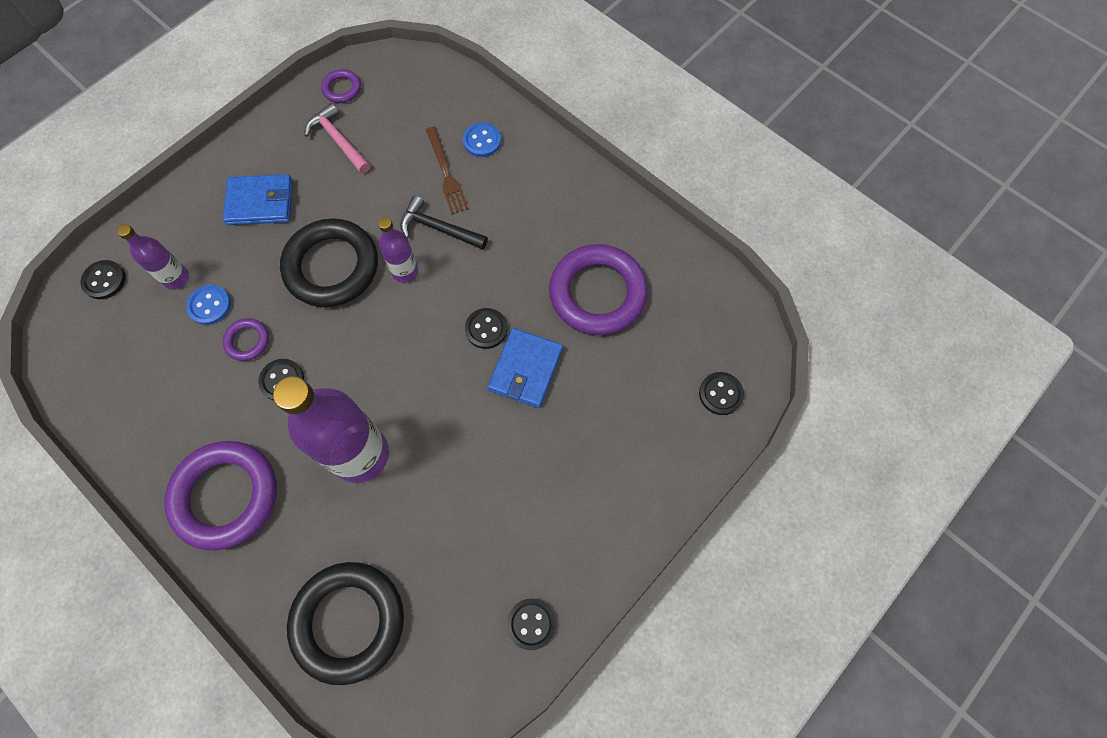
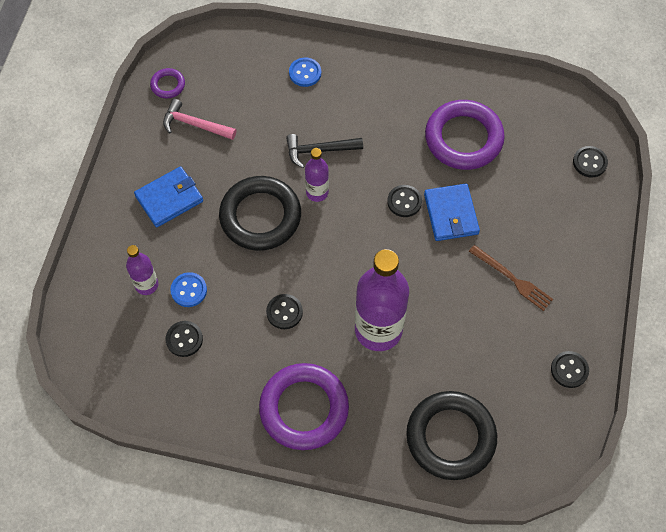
camera: 30 degrees left, 5 degrees down
black button [80,260,126,299] -> black button moved to [166,321,203,357]
purple ring [222,318,269,361] -> none
brown fork [426,126,468,214] -> brown fork moved to [469,245,553,311]

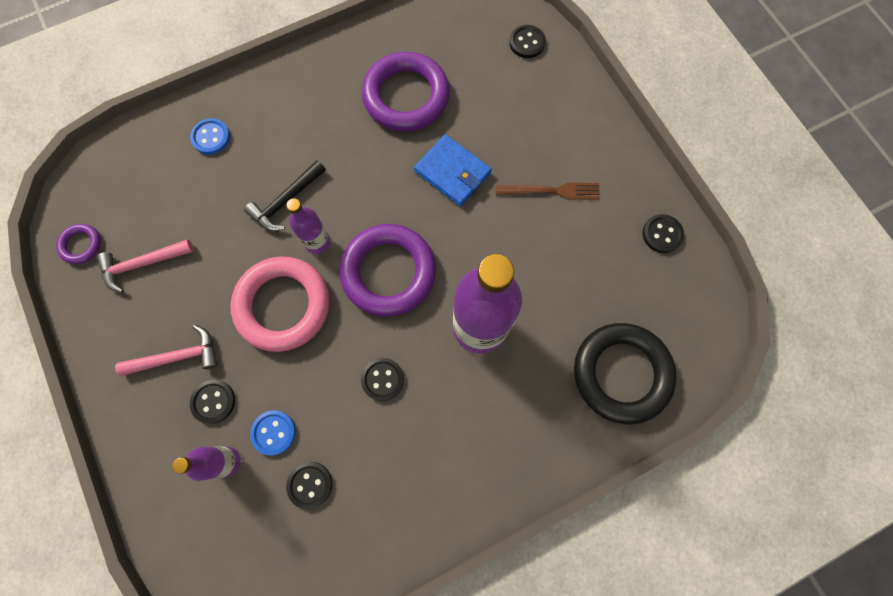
camera: 40 degrees left, 10 degrees up
blue wallet [134,166,203,228] -> pink hammer [115,325,218,376]
black ring [219,176,301,251] -> pink ring [231,256,329,352]
purple ring [259,363,349,450] -> purple ring moved to [340,224,436,316]
black button [387,185,422,217] -> black button moved to [190,380,235,424]

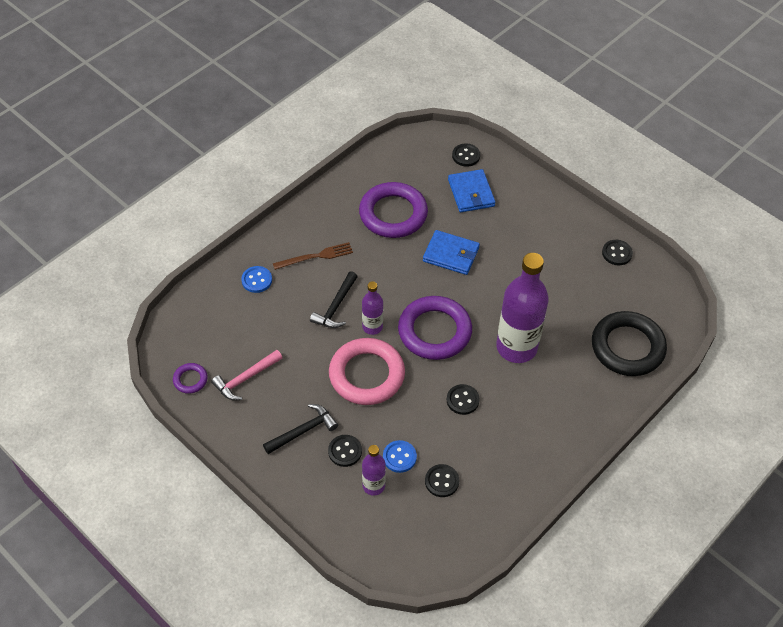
camera: 20 degrees left, 20 degrees down
pink hammer [115,325,218,376] -> black hammer [263,404,338,454]
brown fork [496,183,600,200] -> brown fork moved to [273,242,353,270]
none -> blue wallet [448,169,496,212]

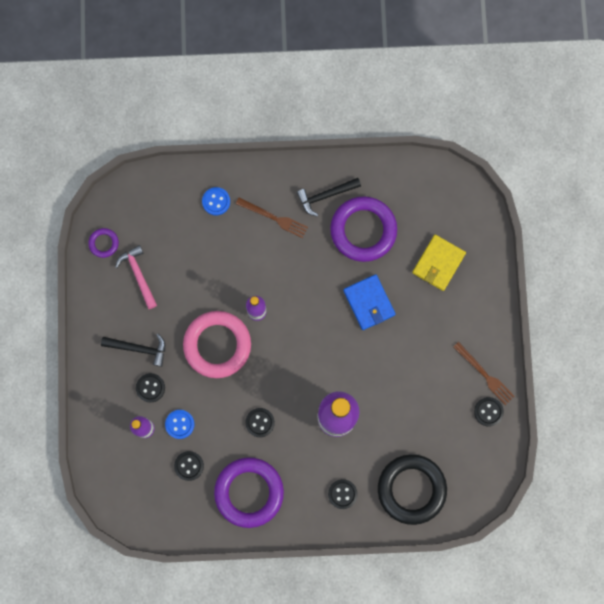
camera: 45 degrees right, 25 degrees up
pink hammer [211,350,282,400] -> pink hammer turned 60 degrees clockwise [115,245,157,309]
black hammer [310,271,358,328] -> black hammer moved to [296,178,361,217]
purple ring [398,296,472,360] -> purple ring moved to [214,457,284,528]
blue wallet [448,169,496,212] -> yellow wallet [412,235,466,291]
black button [452,143,480,167] -> black button moved to [328,479,358,509]
none -> brown fork [453,342,514,405]

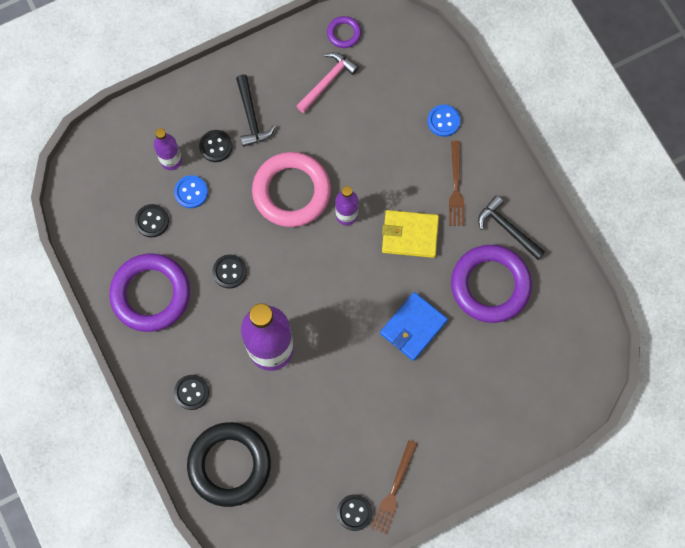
camera: 65 degrees right, 5 degrees down
yellow wallet [412,235,466,291] -> yellow wallet moved to [382,210,439,258]

